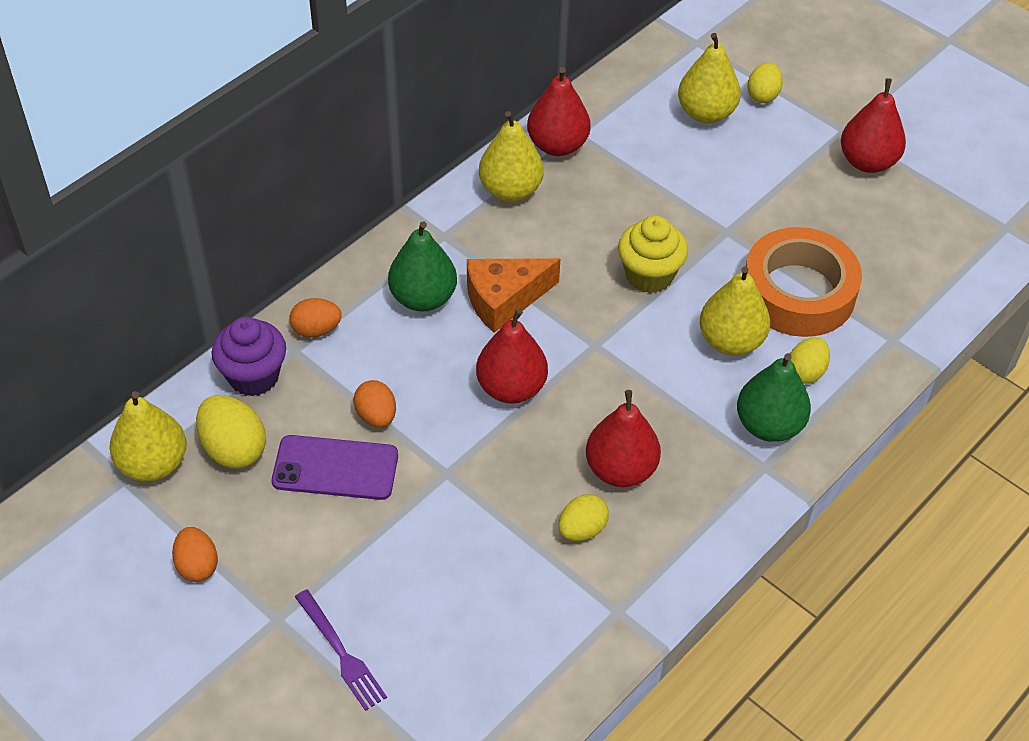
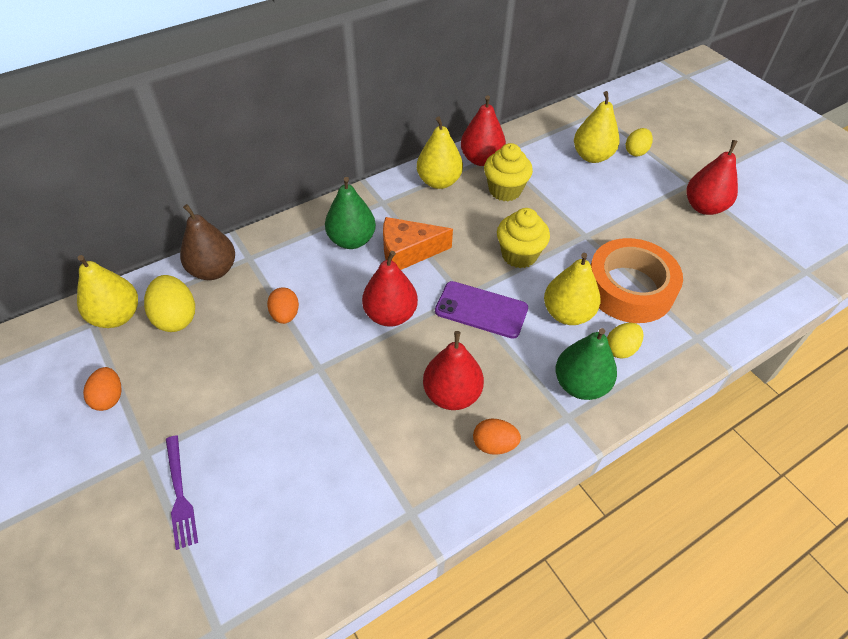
camera: 15 degrees right, 0 degrees up
purple cupcake [212,317,286,396] -> brown pear [180,204,235,280]
purple phone [272,435,398,500] -> purple phone moved to [435,281,528,339]
orange egg [290,298,342,338] -> orange egg moved to [473,419,521,455]
yellow egg [558,494,609,541] -> none
none -> yellow cupcake [484,143,533,201]

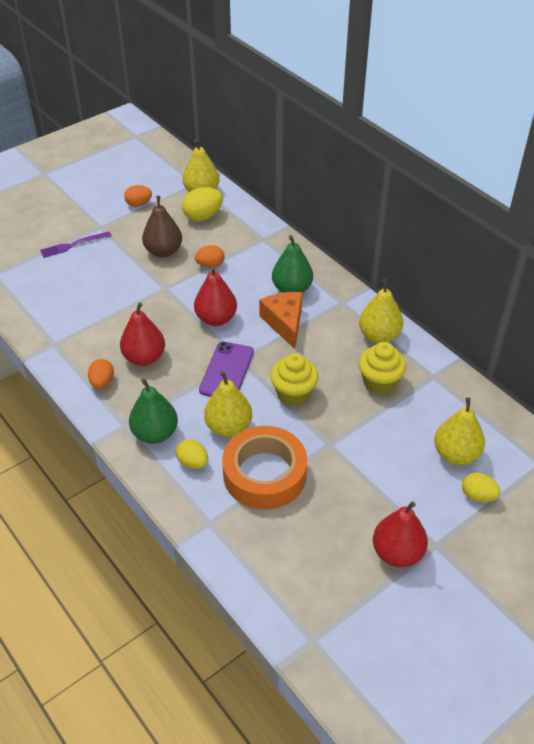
camera: 85 degrees right, 5 degrees down
brown pear [180,204,235,280] -> brown pear moved to [142,196,182,258]
red pear [461,95,506,166] -> none

